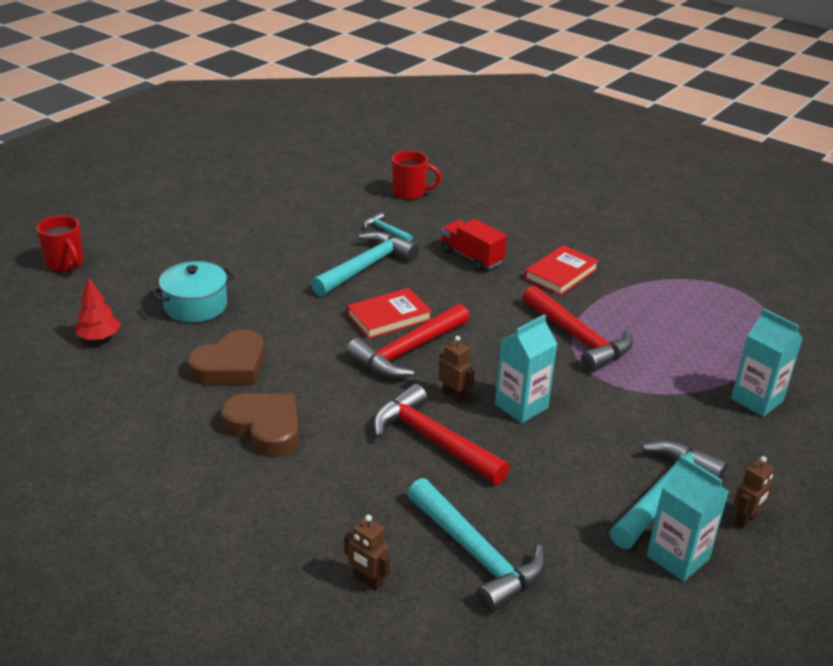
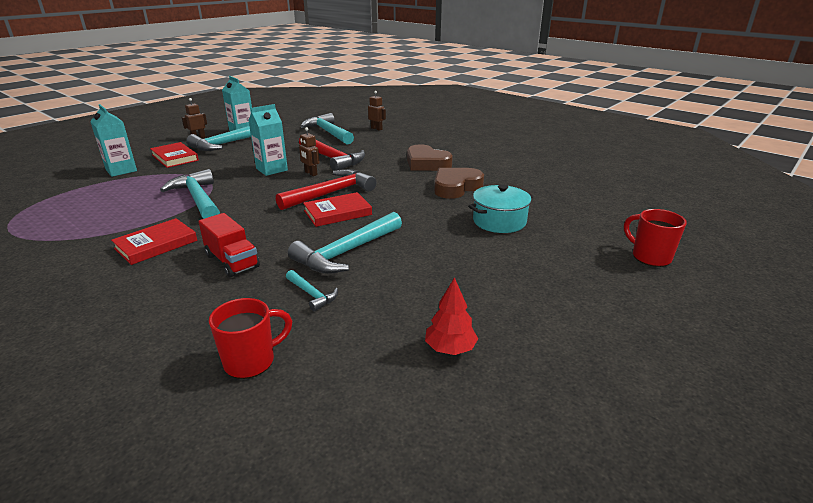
camera: 175 degrees left, 5 degrees down
red tree [75,278,120,341] -> red tree moved to [425,277,478,355]
red mug [392,150,442,200] -> red mug turned 135 degrees clockwise [209,298,292,379]
red hammer [522,285,633,372] -> turquoise hammer [160,169,220,219]
none -> red book [150,142,199,168]

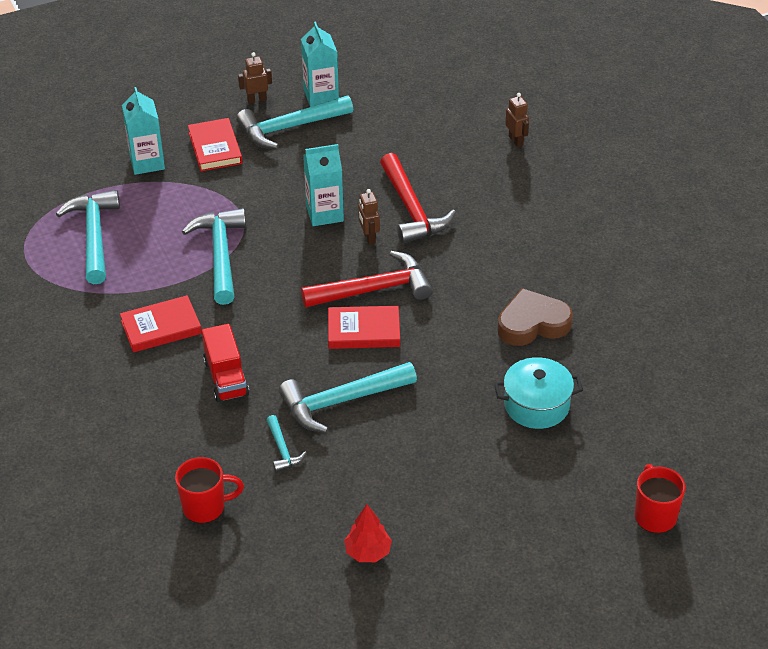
camera: 25 degrees right, 15 degrees up
turquoise hammer [301,113,354,144] -> turquoise hammer moved to [56,190,120,284]
brown heart [407,144,453,171] -> none

